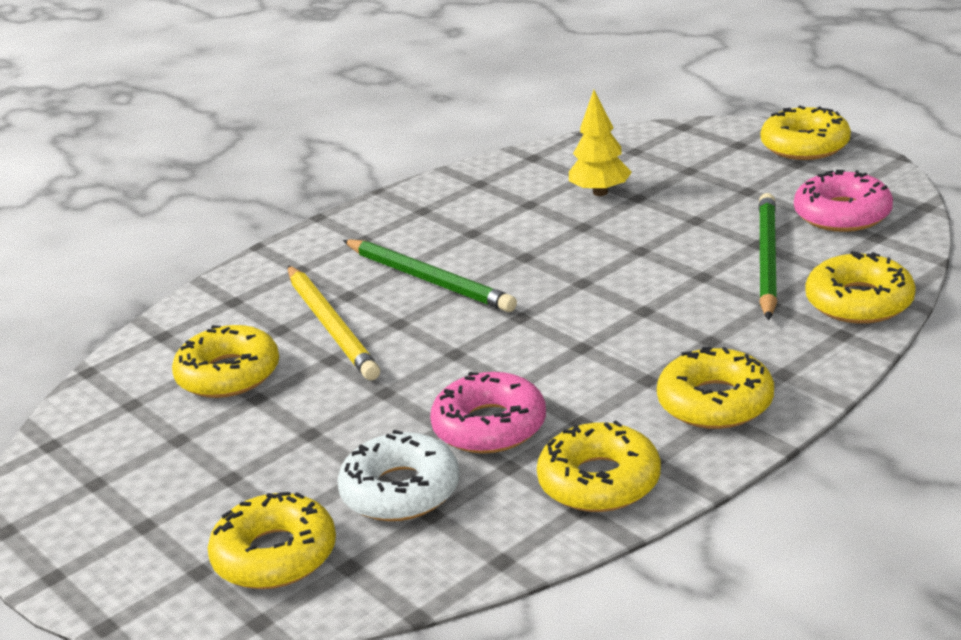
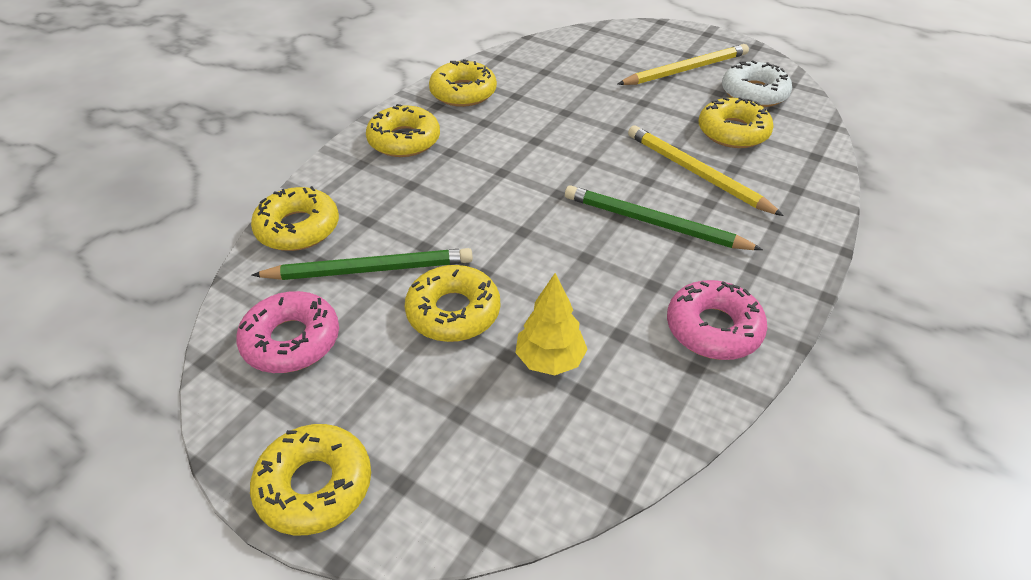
camera: 160 degrees right, 15 degrees up
yellow donut [208,492,336,589] -> yellow donut moved to [405,265,500,342]
white donut [337,430,460,521] -> white donut moved to [722,60,792,107]
pink donut [430,372,546,454] -> pink donut moved to [667,280,767,360]
green pencil [759,193,777,320] -> green pencil turned 90 degrees counterclockwise [251,248,473,280]
none -> yellow pencil [618,44,749,85]

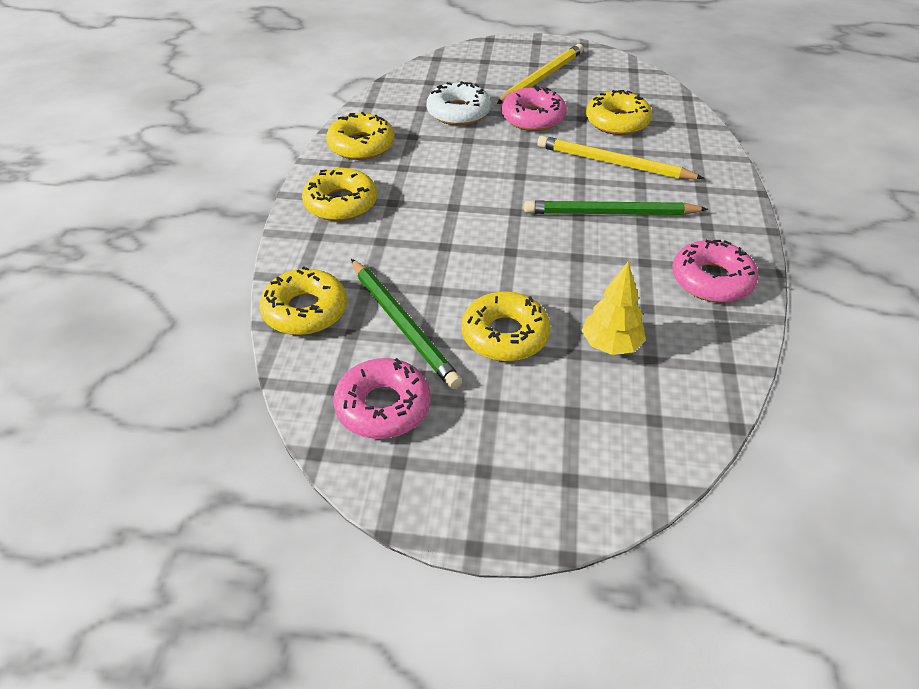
camera: 25 degrees left, 0 degrees up
yellow donut [250,424,371,535] -> none
green pencil [251,248,473,280] -> green pencil turned 90 degrees clockwise [351,259,462,389]
white donut [722,60,792,107] -> white donut moved to [426,81,491,125]
none -> pink donut [502,86,567,131]

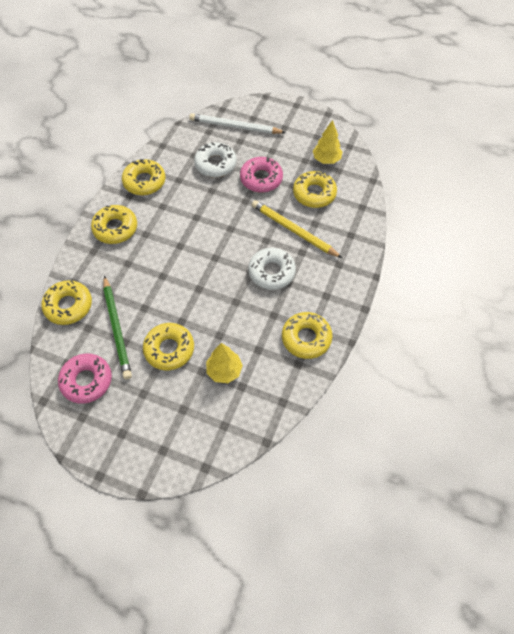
camera: 15 degrees right, 15 degrees up
yellow pencil [497,44,584,104] -> none
green pencil [524,200,708,215] -> white donut [248,248,296,290]
pink donut [672,240,758,302] -> yellow donut [282,312,332,359]
none -> white pencil [189,113,286,134]
none -> yellow tree [313,120,343,164]

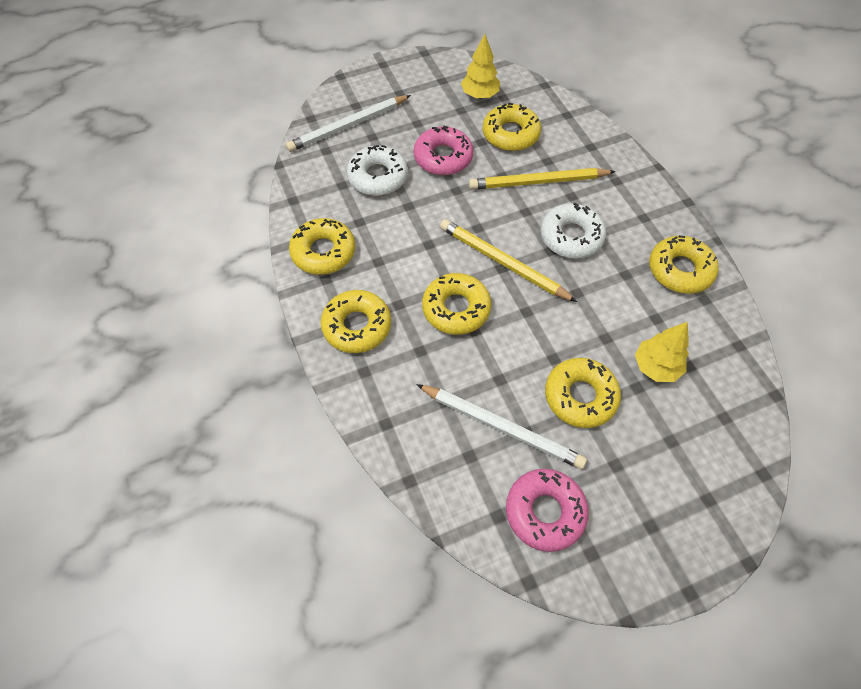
camera: 45 degrees left, 0 degrees up
yellow donut [41,280,92,325] -> yellow donut moved to [422,273,492,335]
green pencil [103,276,132,379] -> white pencil [416,384,587,469]
none -> yellow pencil [440,219,577,302]

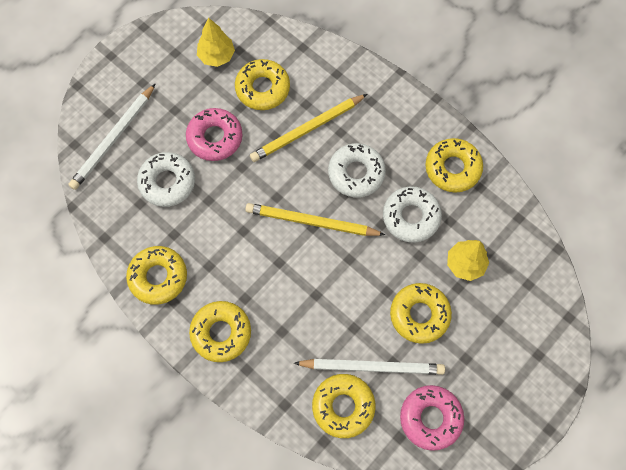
camera: 25 degrees left, 10 degrees up
yellow donut [422,273,492,335] -> yellow donut moved to [312,374,376,438]
none -> white donut [383,186,442,243]

